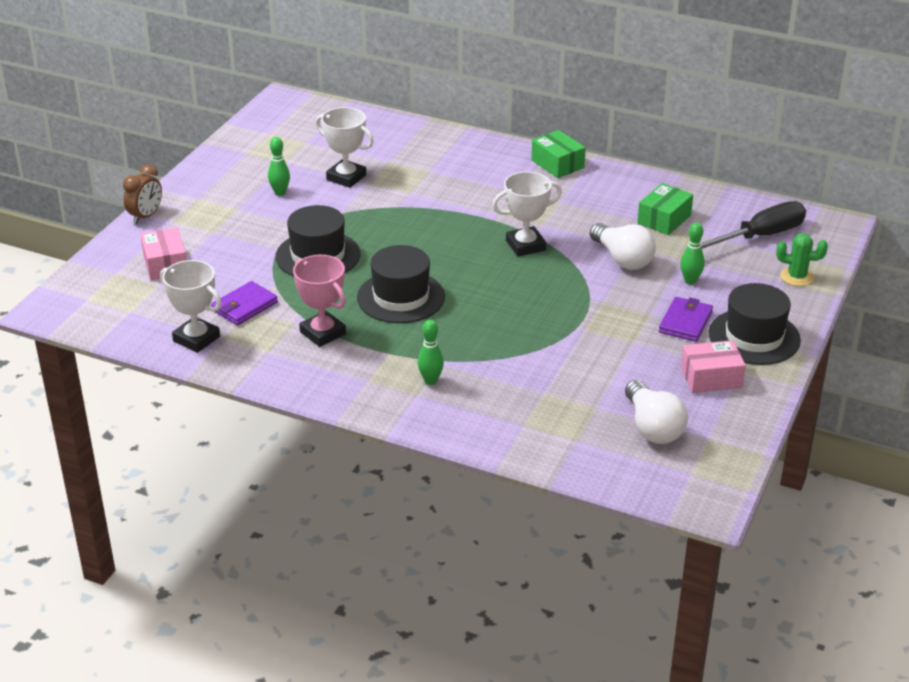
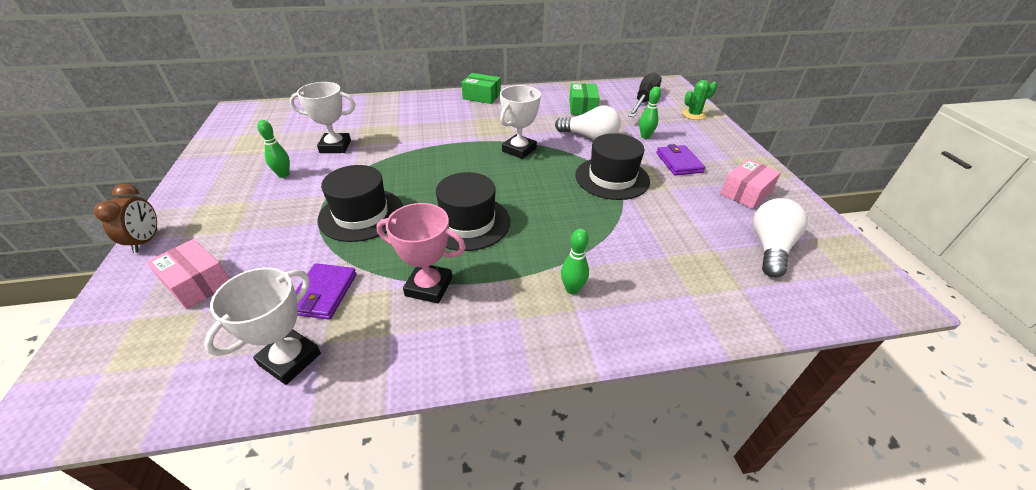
camera: 35 degrees left, 5 degrees up
white trophy [160,260,222,353] -> white trophy turned 60 degrees counterclockwise [204,268,321,385]
white light bulb [625,380,688,444] -> white light bulb turned 105 degrees counterclockwise [753,198,808,277]
black hat [708,283,801,365] -> black hat moved to [575,133,650,200]

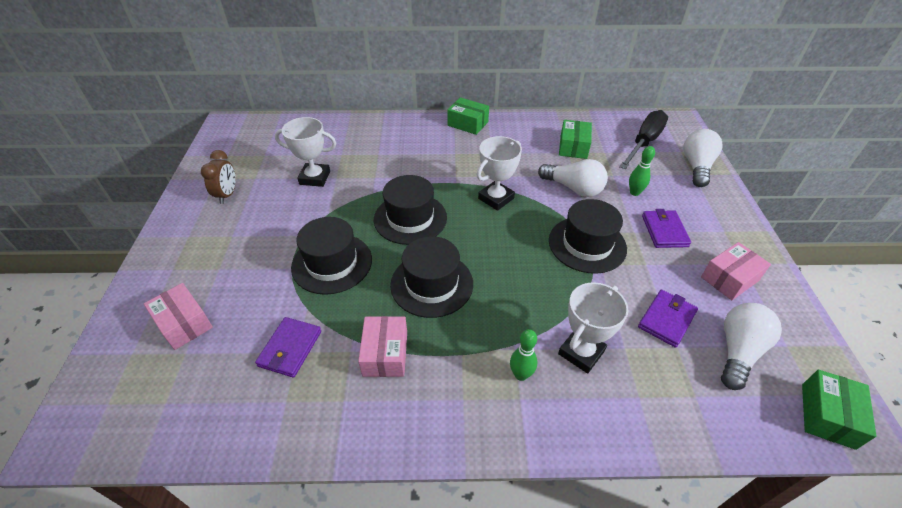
camera: 10 degrees right, 5 degrees up
brown clock [94,184,157,253] -> brown clock moved to [201,150,236,204]
white trophy [204,268,321,385] -> white trophy moved to [558,282,629,373]
green bowling pin [257,120,290,178] -> none
pink trophy [377,203,466,304] -> pink box [358,316,407,377]
green cactus [682,80,717,120] -> white light bulb [683,129,722,187]
none -> black hat [374,175,447,245]
none -> purple wallet [638,290,698,348]
none -> green box [802,370,877,450]

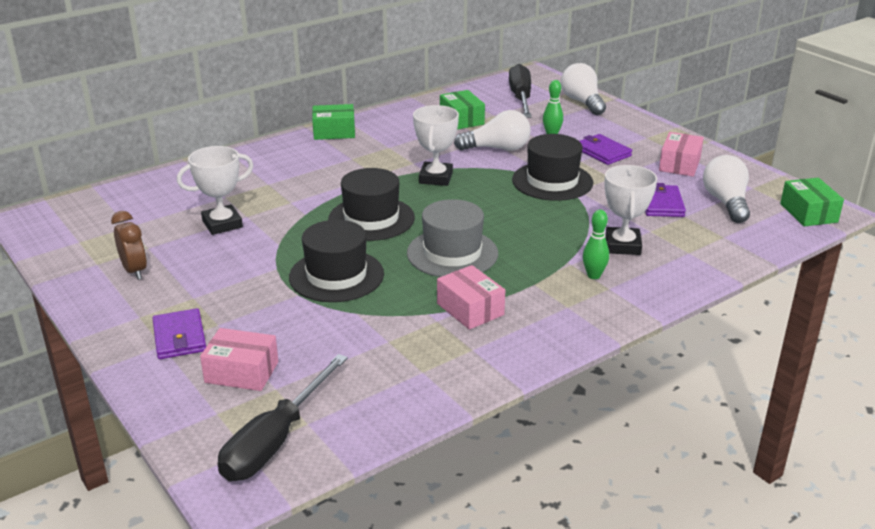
camera: 35 degrees left, 15 degrees down
purple wallet [255,317,321,378] -> purple wallet moved to [152,308,206,359]
black hat [390,236,473,318] -> grey hat [407,199,498,277]
none -> black screwdriver [218,354,348,481]

